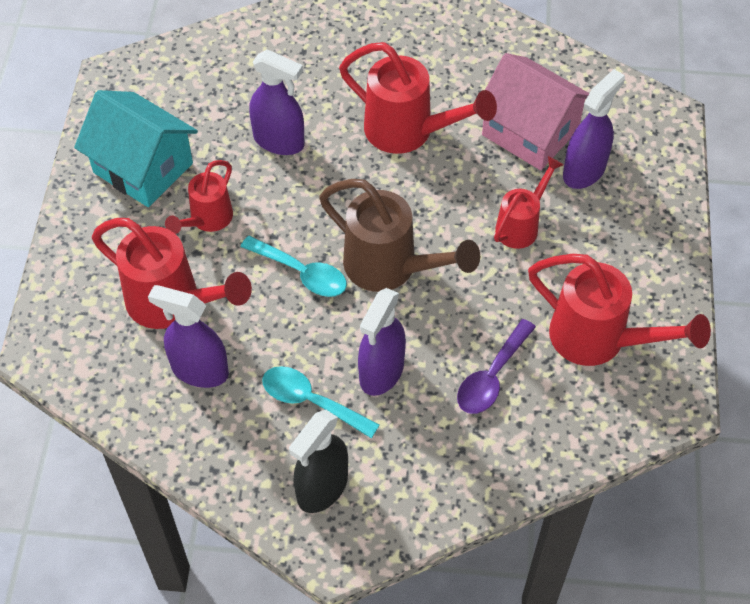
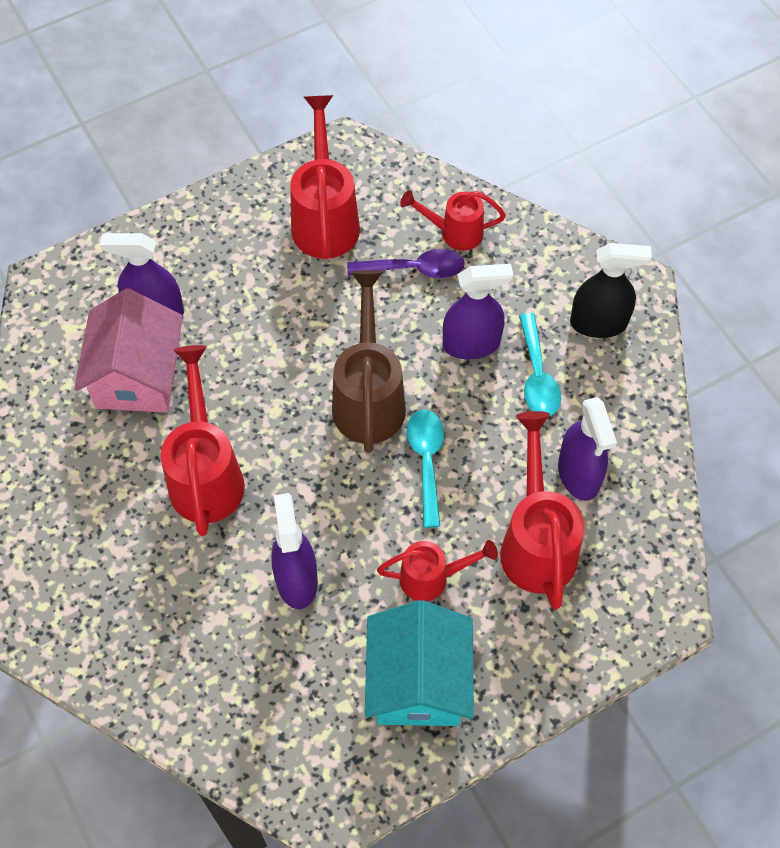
camera: 125 degrees left, 5 degrees up
red watering can [494,156,563,249] -> red watering can moved to [400,190,506,251]

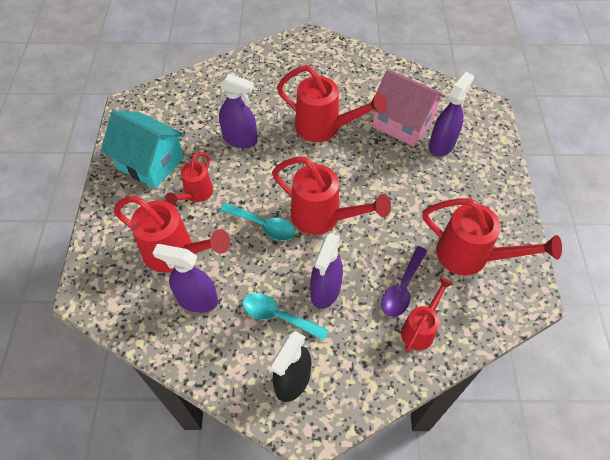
camera: 120 degrees right, 5 degrees down
brown watering can [332,270,406,453] -> red watering can [272,157,391,235]

